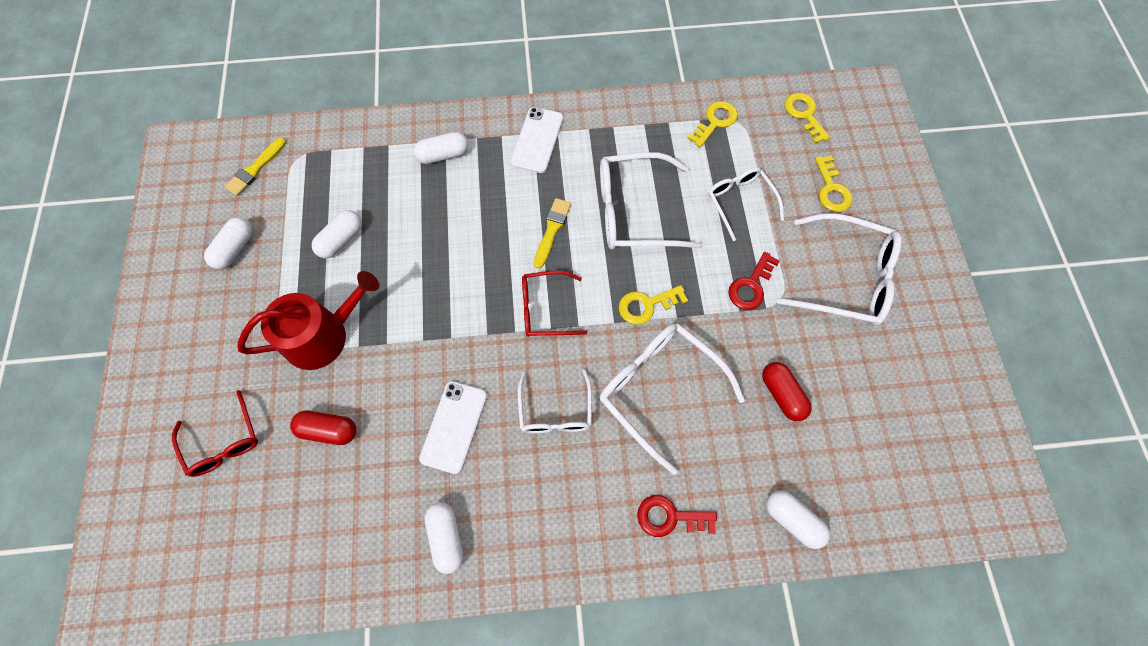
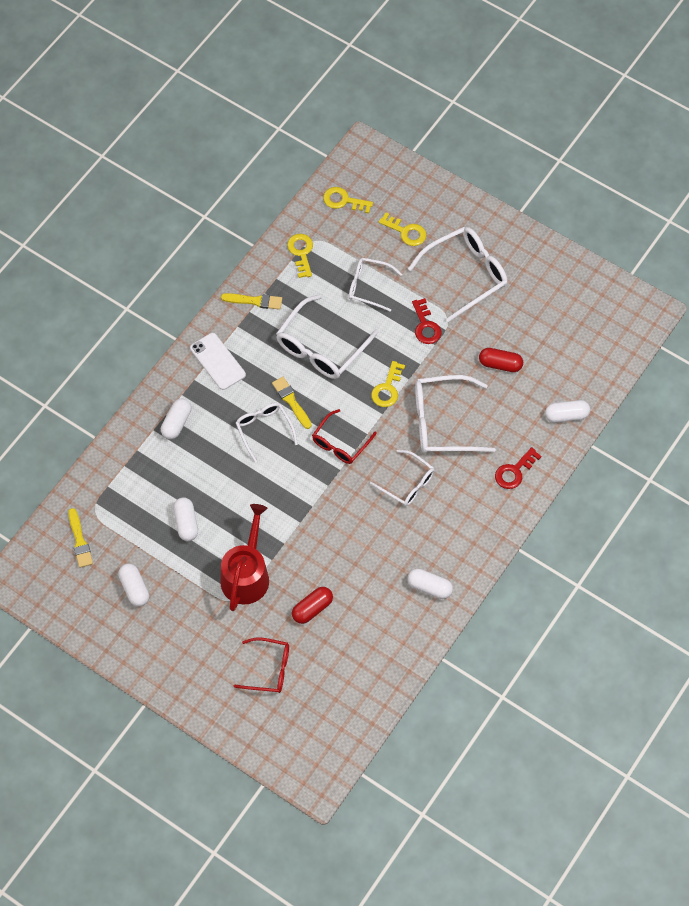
camera: 50 degrees left, 5 degrees down
white phone [419,381,487,474] -> none
none -> yellow brush [221,293,282,310]
none -> white glasses [236,403,298,463]

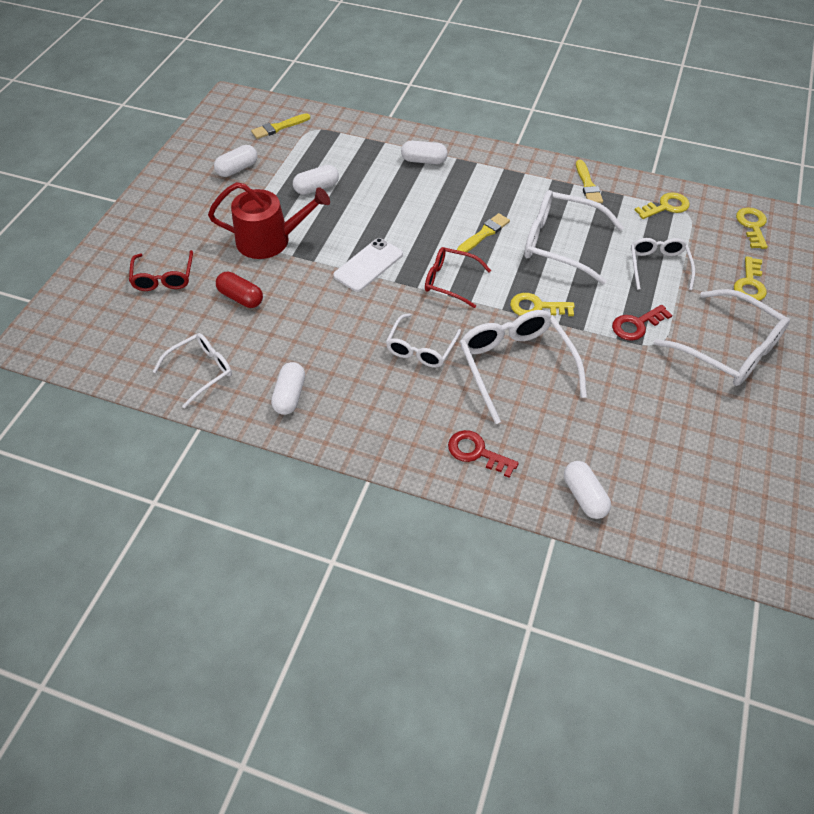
camera: 75 degrees right, 10 degrees down
white phone [190,333,246,390] -> white phone moved to [333,238,403,292]
white glasses [236,403,298,463] -> white glasses moved to [153,333,232,408]
red capsule [479,348,523,372] -> none

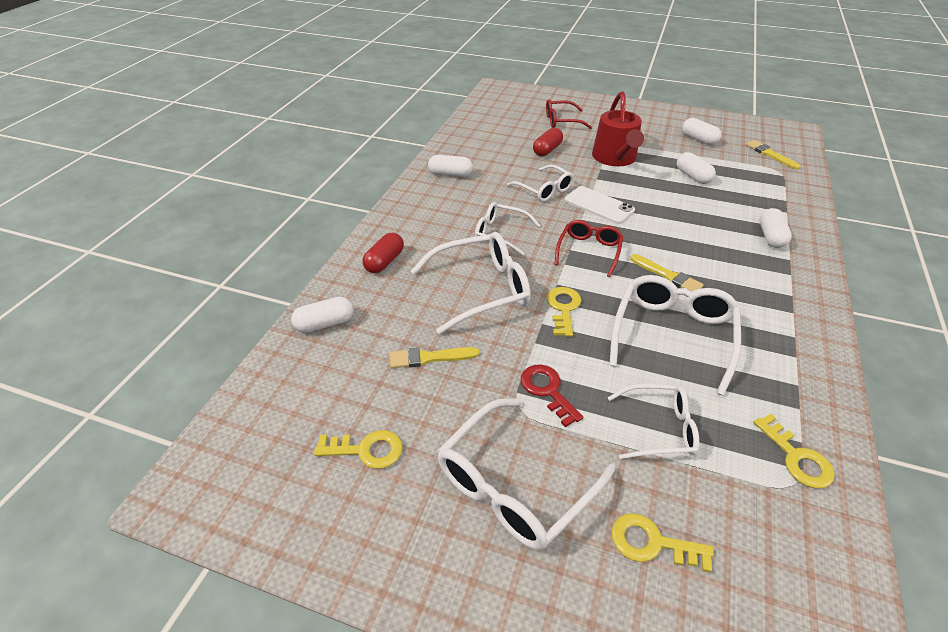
camera: 90 degrees right, 10 degrees down
white glasses [153,333,232,408] -> white glasses moved to [507,165,574,202]
red key [448,430,519,478] -> red capsule [362,233,404,273]
yellow brush [576,160,603,203] -> yellow brush moved to [390,347,479,368]
yellow key [736,207,768,249] -> yellow key moved to [314,430,403,469]

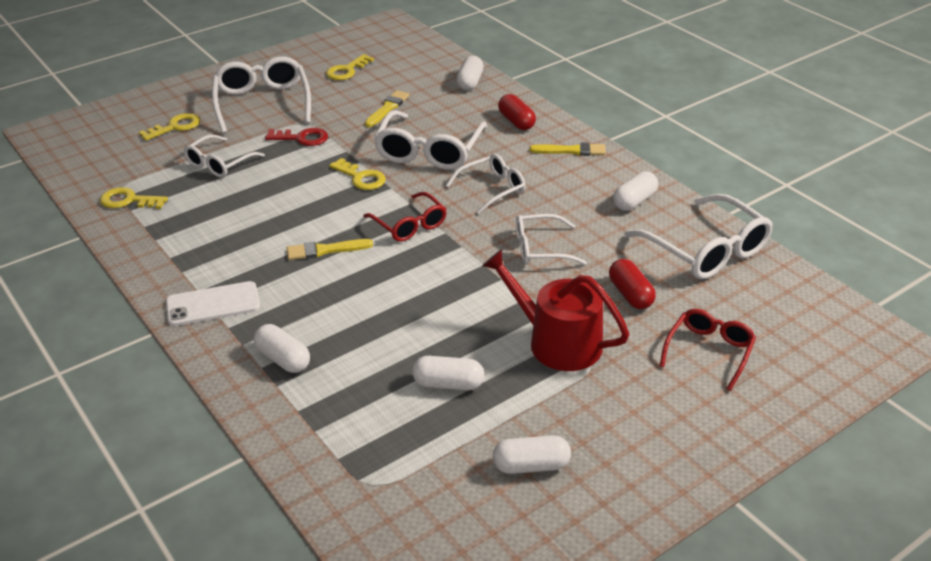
camera: 125 degrees right, 5 degrees down
white phone [565,186,635,224] -> white phone moved to [166,281,260,326]
white glasses [609,275,741,396] -> white glasses moved to [625,194,773,279]
yellow brush [746,140,801,170] -> yellow brush moved to [530,143,606,156]

